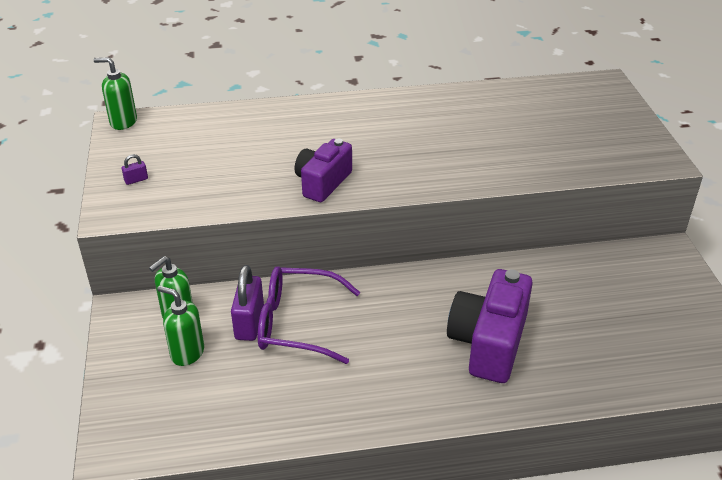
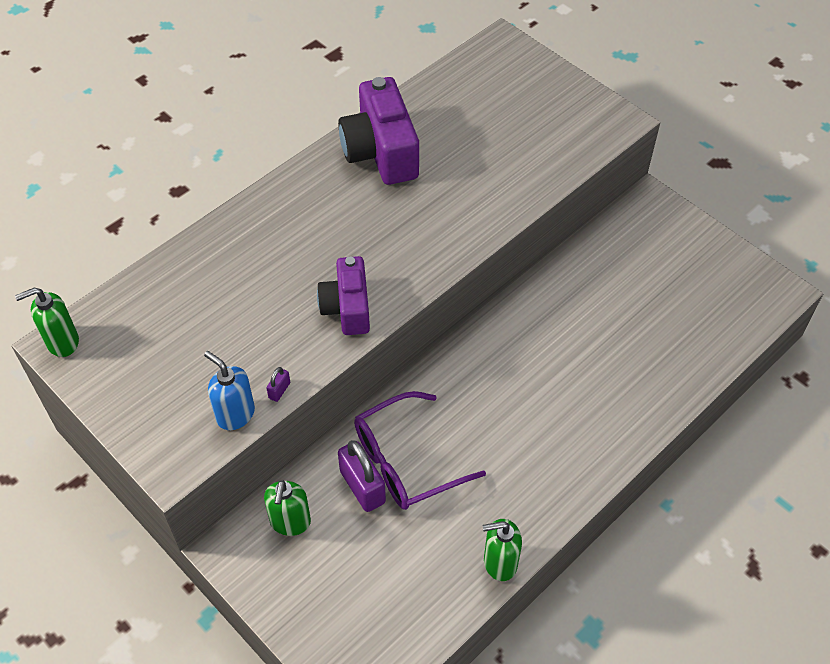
camera: 35 degrees left, 15 degrees up
purple padlock [122,154,148,185] -> purple padlock moved to [266,367,290,402]
green soap dispenser [157,286,204,366] -> green soap dispenser moved to [482,519,522,581]
purple camera [447,269,533,383] -> purple camera moved to [338,77,419,185]
none -> blue soap dispenser [204,351,255,430]

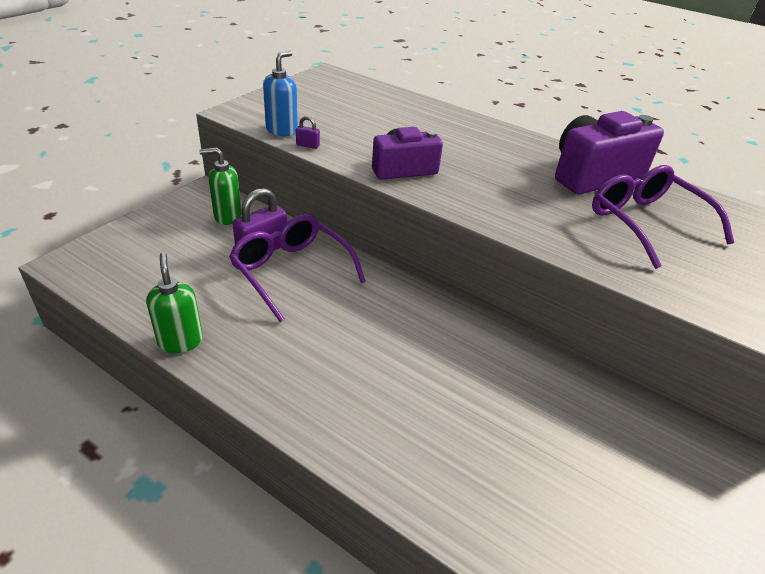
camera: 75 degrees right, 15 degrees down
green soap dispenser [15,287,79,357] -> none
none -> purple glasses [592,165,735,269]

